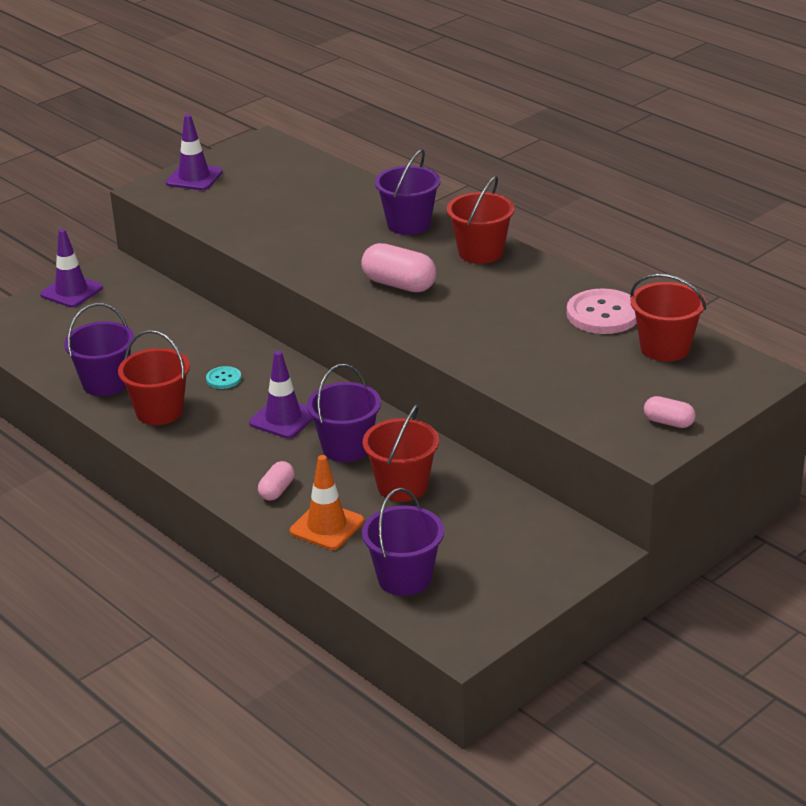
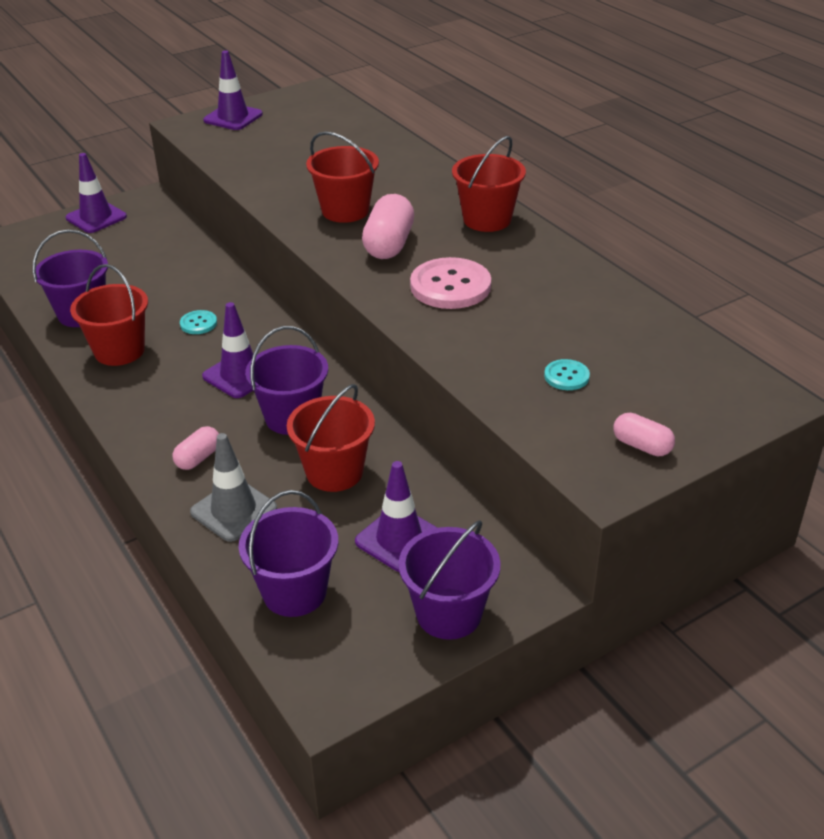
camera: 10 degrees right, 5 degrees up
orange traffic cone [290,455,364,550] -> grey traffic cone [190,433,277,542]
pink capsule [361,243,437,292] -> pink capsule turned 60 degrees clockwise [362,194,414,259]
purple bucket [375,149,441,235] -> purple bucket moved to [398,520,501,640]
pink button [567,288,637,334] -> pink button moved to [410,257,491,309]
red bucket [630,274,706,362] -> red bucket moved to [306,131,379,223]
none -> purple traffic cone [355,461,438,572]
none -> turquoise button [544,359,590,390]

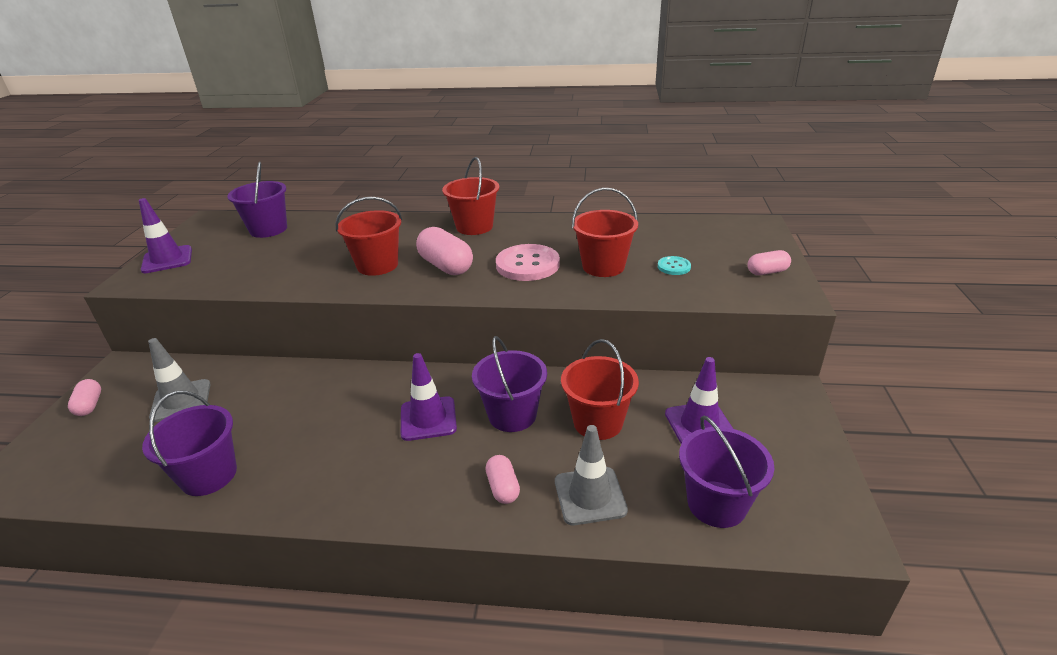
camera: 50 degrees left, 5 degrees down
purple traffic cone [66,153,127,233] -> pink capsule [68,379,101,416]
red bucket [70,264,148,366] -> red bucket moved to [572,188,638,277]
turquoise button [180,310,217,334] -> none
purple bucket [398,520,501,640] -> purple bucket moved to [227,161,287,238]
none -> grey traffic cone [148,338,210,422]

